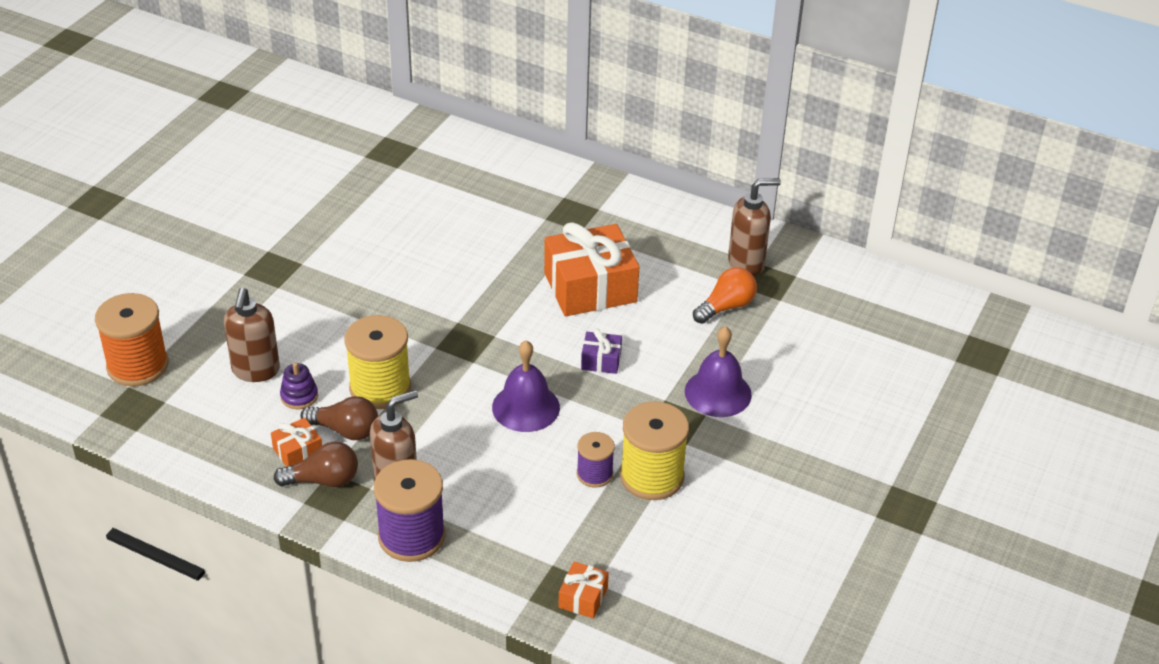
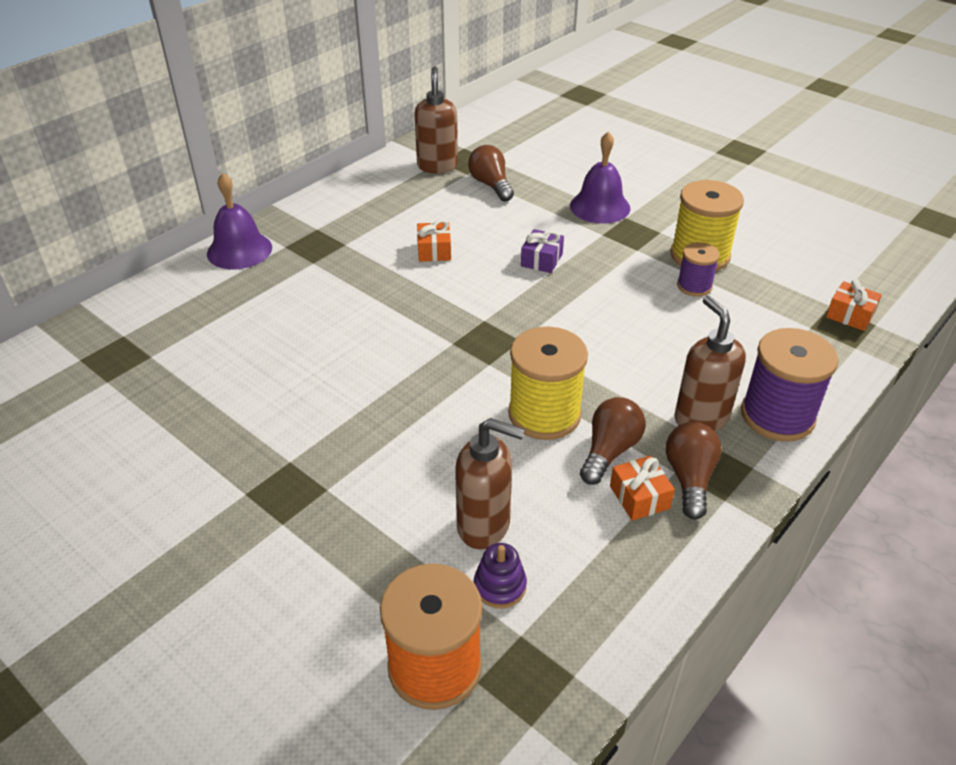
camera: 75 degrees left, 0 degrees up
purple stacking toy [280,362,318,409] -> purple stacking toy moved to [474,543,527,608]
purple bell [492,340,560,432] -> purple bell moved to [207,173,272,269]
orange gift [544,222,639,316] -> orange gift [417,220,451,262], size x0.45
orange light bulb [693,267,757,324] -> brown light bulb [468,145,514,201]

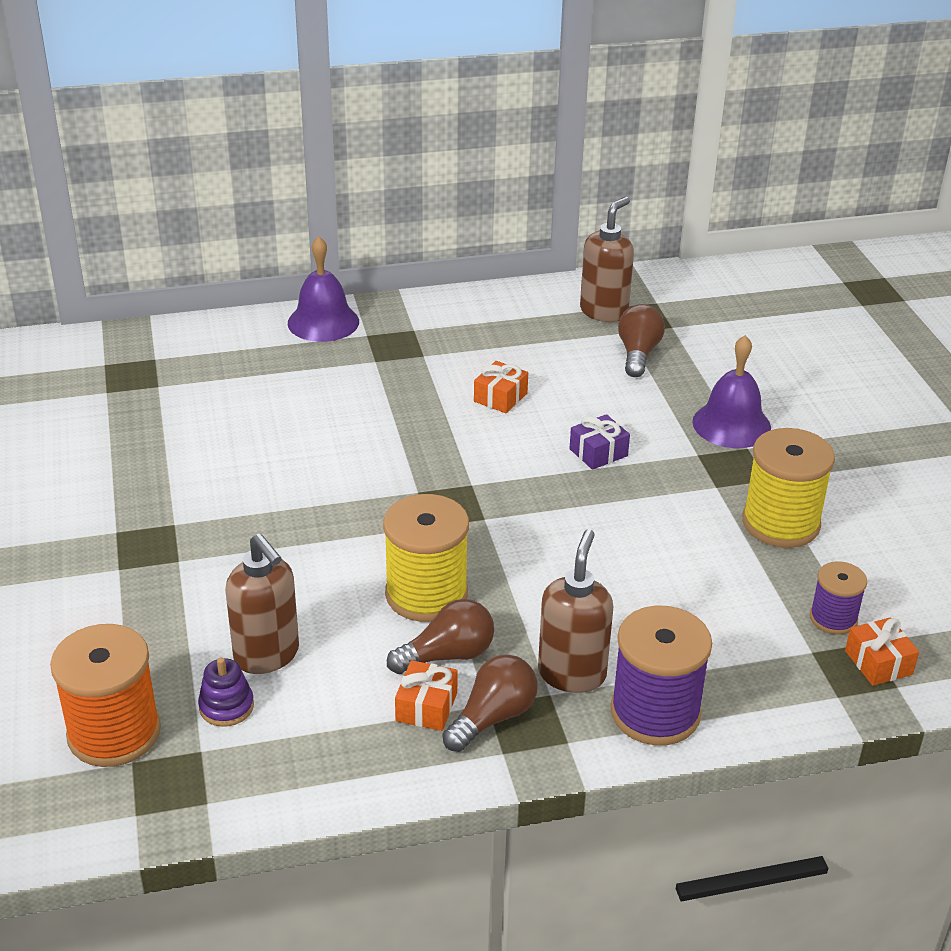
camera: 35 degrees right, 5 degrees down
purple spool [677,242,720,296] -> purple spool moved to [810,561,867,635]

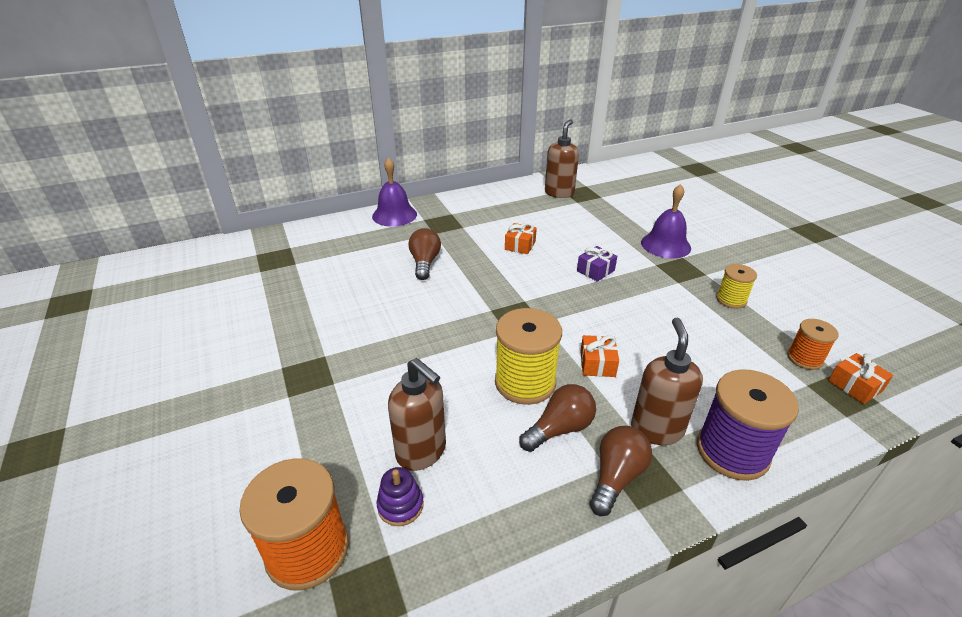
camera: 10 degrees left, 0 degrees up
orange gift [395,660,458,731] -> orange gift moved to [580,335,619,377]
brown light bulb [618,304,665,377] -> brown light bulb moved to [408,228,441,280]
yellow spool [742,428,835,548] -> yellow spool [716,264,757,309], size x0.57
purple spool [810,561,867,635] -> orange spool [787,319,838,370]

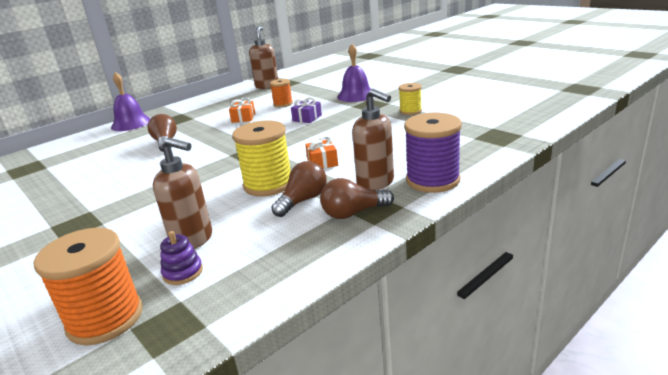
camera: 15 degrees left, 10 degrees down
brown light bulb [590,426,652,516] -> brown light bulb turned 120 degrees counterclockwise [320,178,394,219]
brown soap dispenser [631,317,703,445] -> brown soap dispenser turned 150 degrees clockwise [352,89,394,190]
orange spool [787,319,838,370] -> orange spool moved to [270,79,293,107]
orange gift [828,353,893,404] -> none

